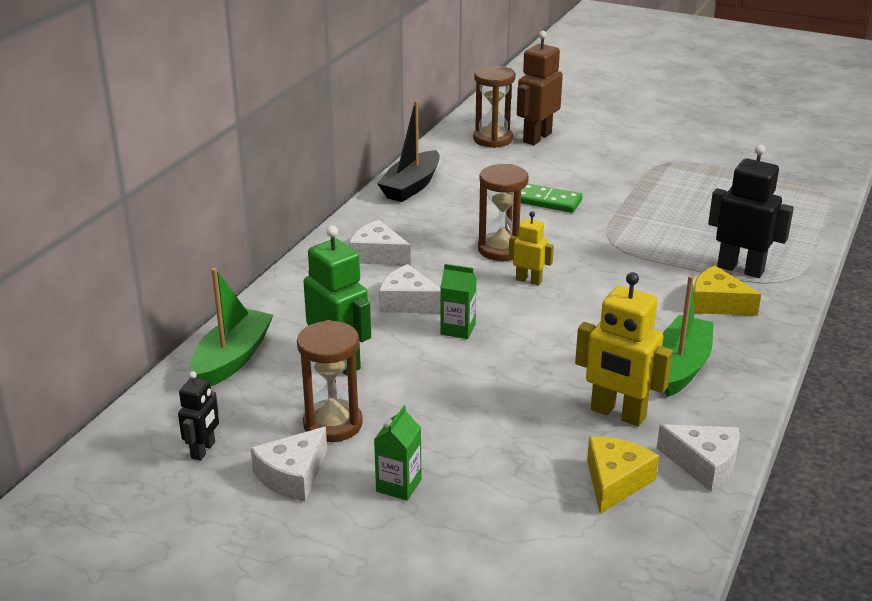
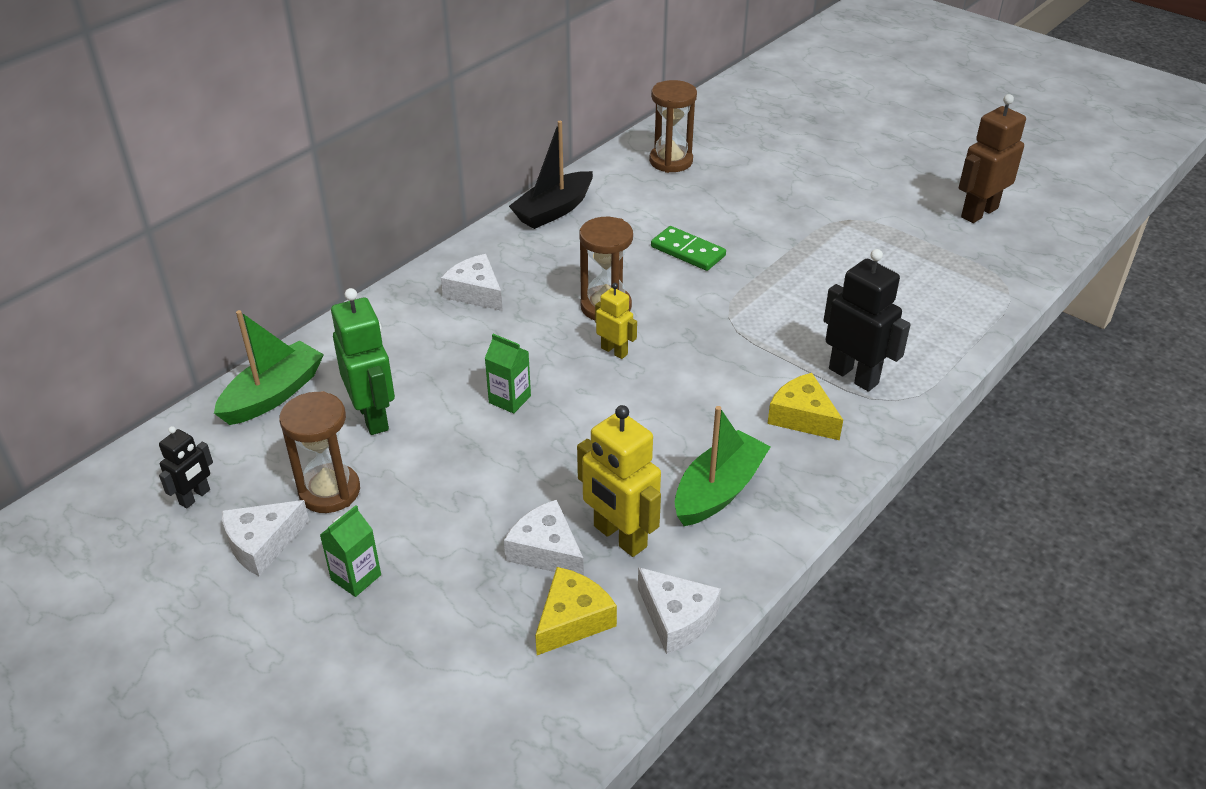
camera: 15 degrees right, 10 degrees up
white cheese [379,264,440,313] -> white cheese moved to [504,500,584,575]
brown robot [517,31,563,145] -> brown robot moved to [959,94,1026,223]

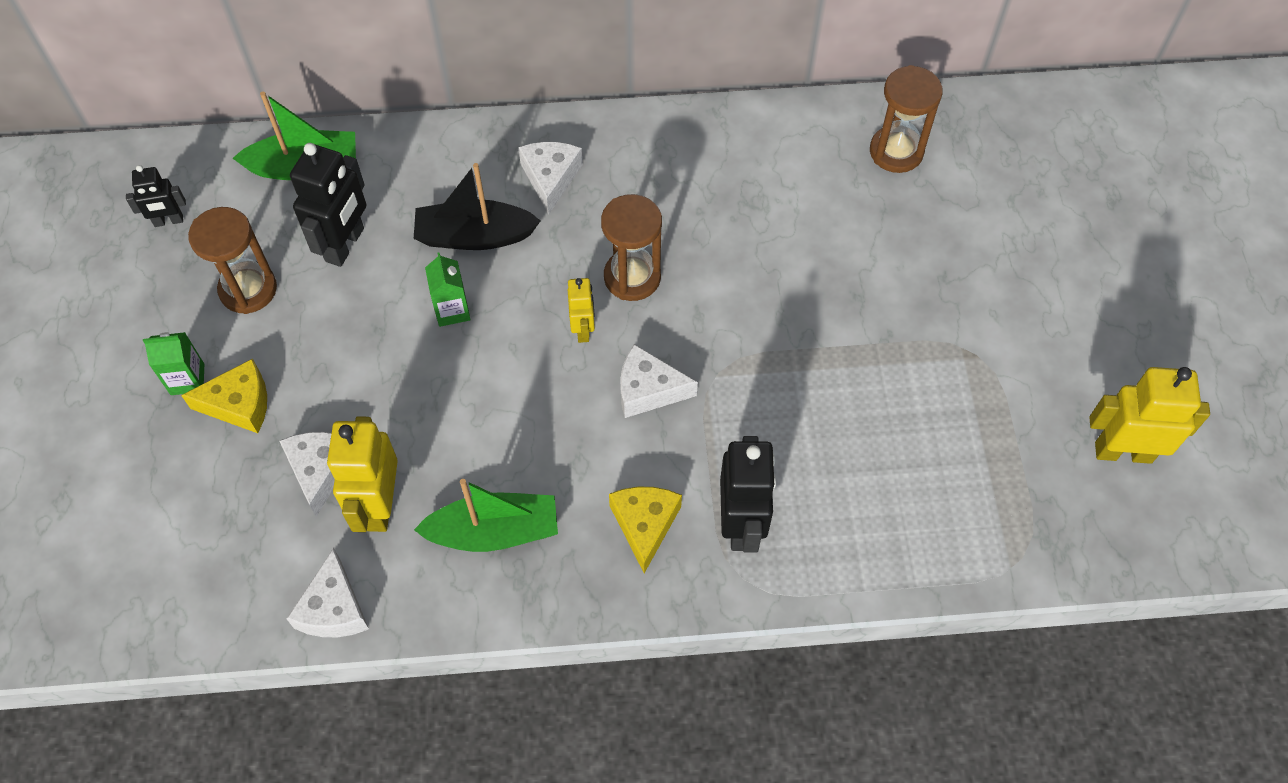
camera: 45 degrees right, 20 degrees up
white cheese [222,500,309,577] -> white cheese moved to [620,344,698,418]
green robot [331,288,395,435] -> black robot [290,143,366,267]
black boat [509,121,593,229] -> black boat moved to [414,163,541,250]
yellow cheese [535,567,617,655] -> yellow cheese moved to [181,358,267,433]
green domino [651,226,726,271] -> none
brown robot [959,94,1026,223] -> yellow robot [1089,367,1210,464]

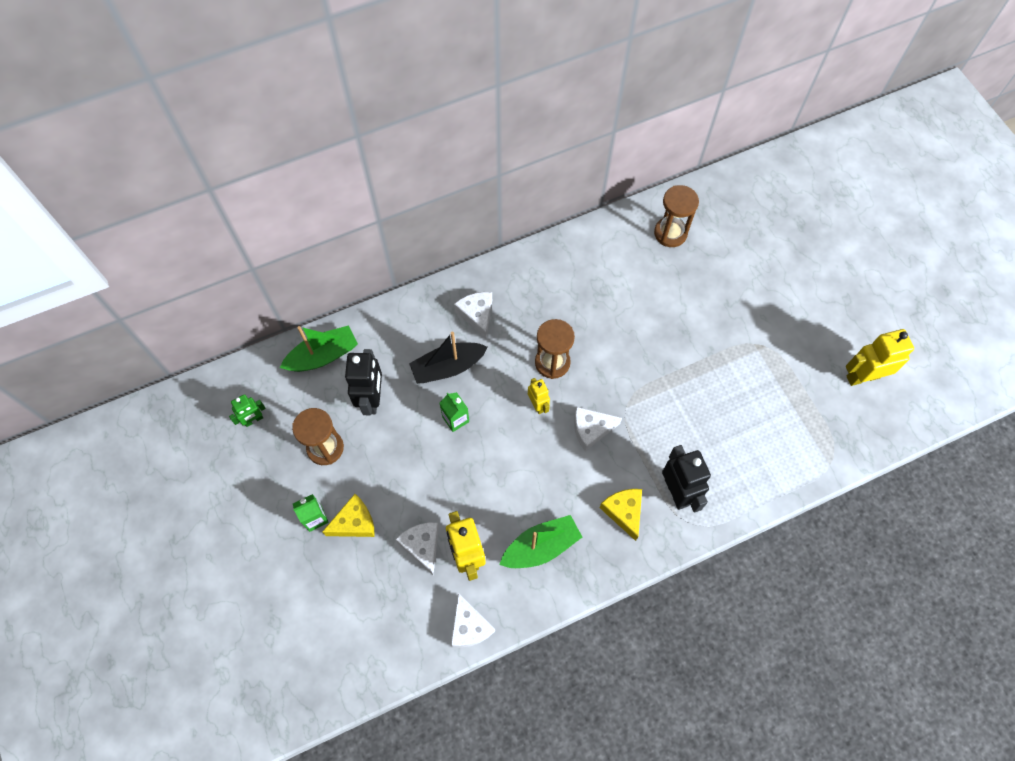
camera: 20 degrees left, 5 degrees up
black robot [126,165,186,227] -> green robot [229,394,266,427]

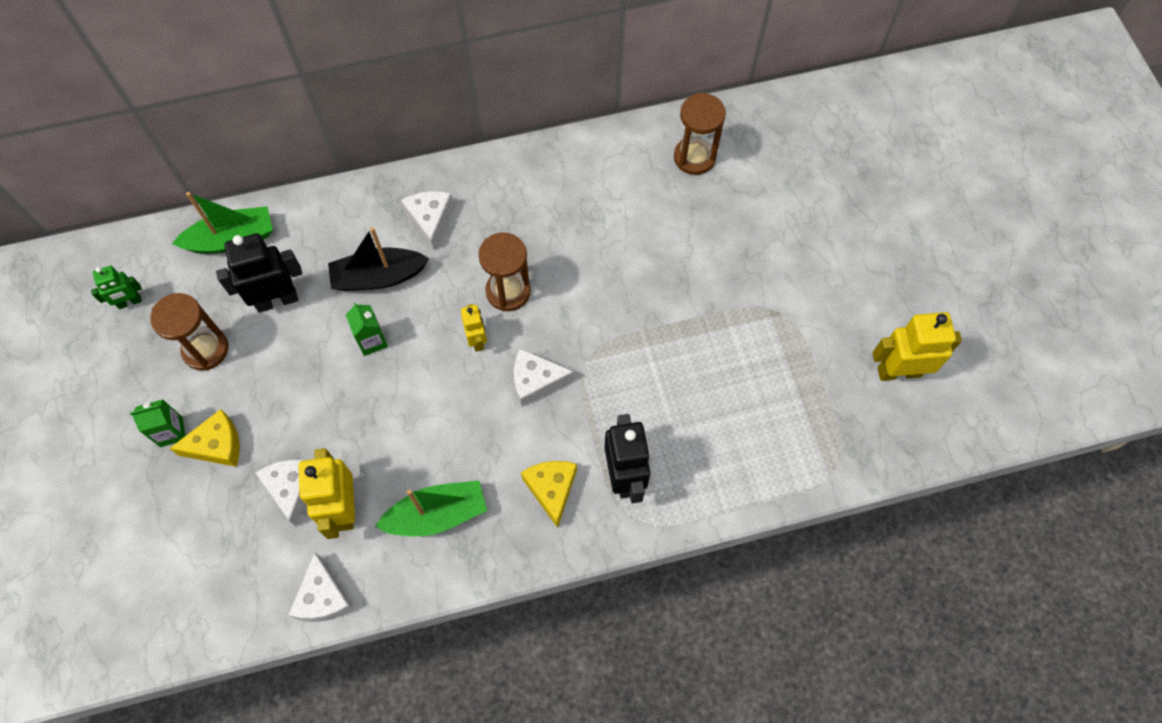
camera: 10 degrees right, 0 degrees up
black robot [345,349,382,415] -> black robot turned 120 degrees counterclockwise [216,233,302,313]

